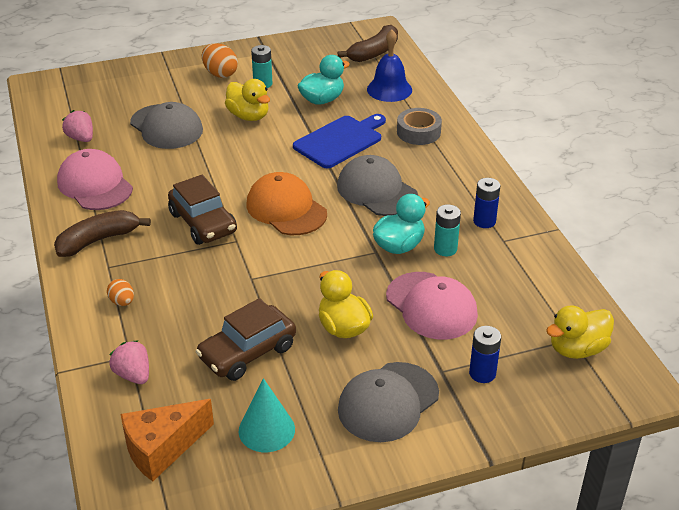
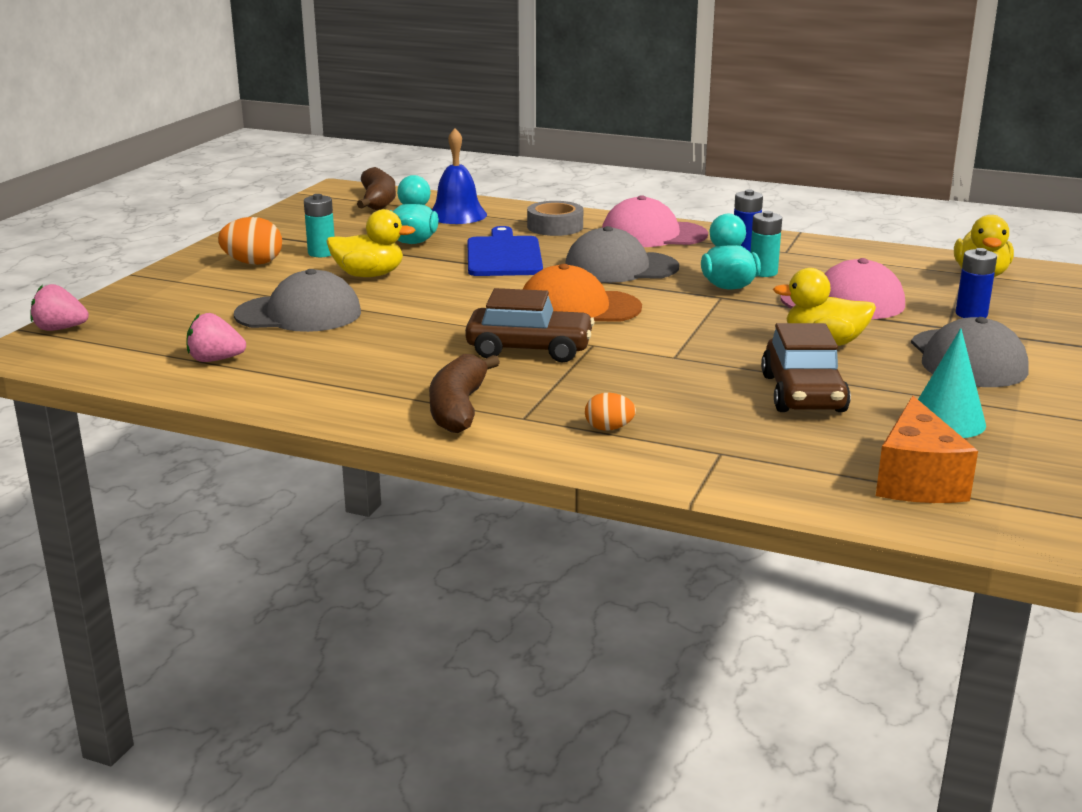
camera: 50 degrees left, 15 degrees down
pink cap [57,149,133,210] -> pink cap moved to [602,195,708,247]
pink strawberry [109,340,149,384] -> pink strawberry moved to [30,284,89,331]

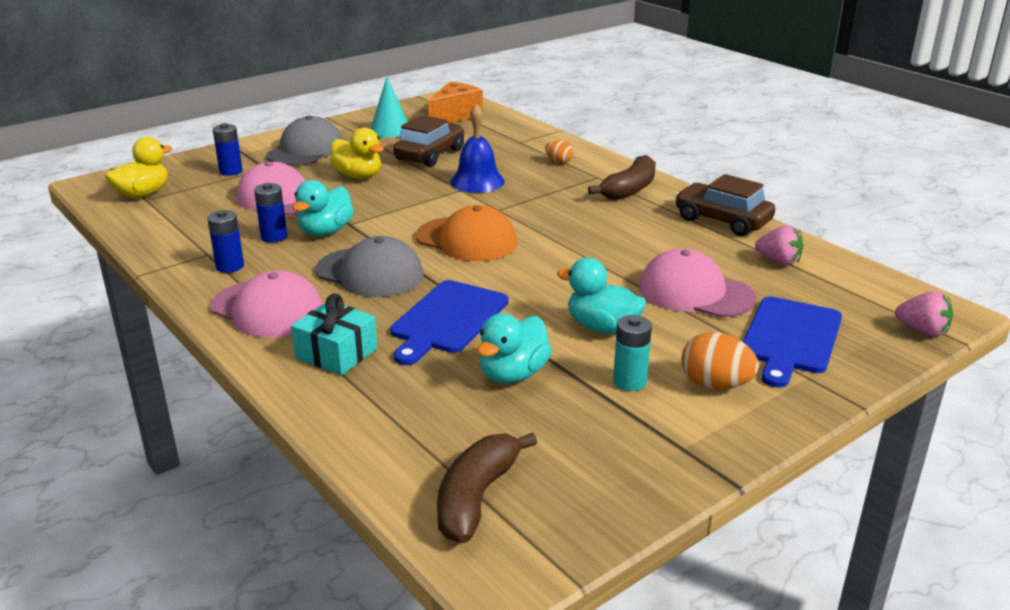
camera: 150 degrees left, 5 degrees up
grey cap [234,269,361,332] -> pink cap [639,248,756,318]
yellow duck [326,209,416,277] -> turquoise duck [557,258,646,334]
blue bell [432,128,487,224] -> blue bell moved to [450,104,505,193]
brown car [465,288,595,362] -> brown car moved to [675,174,775,236]
grey tape [527,201,583,236] -> turquoise gift [291,293,378,375]
turquoise battery [750,211,782,277] -> blue battery [254,183,287,243]
none -> blue cutting board [743,296,842,388]

